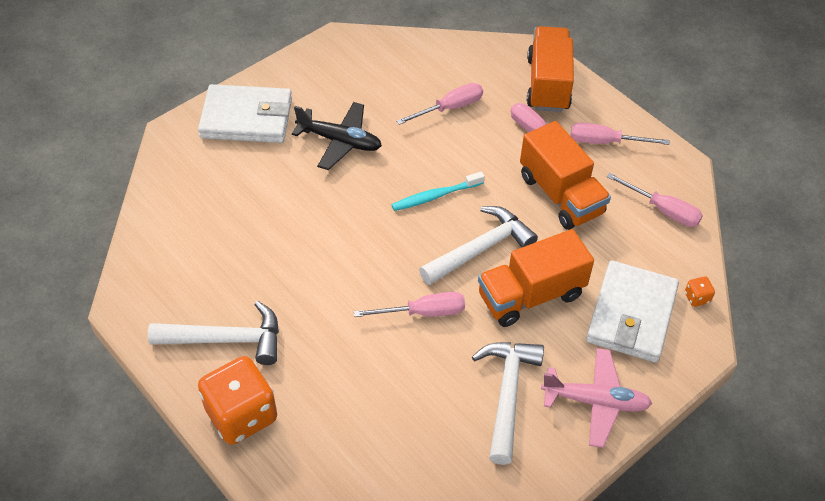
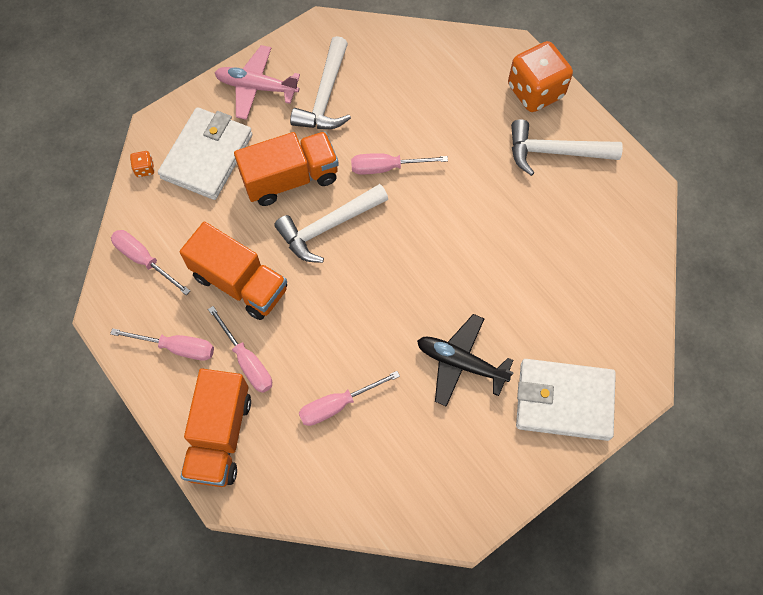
camera: 175 degrees left, 15 degrees up
turquoise toothbrush [391,172,485,211] -> none
orange truck [520,121,611,230] -> orange truck turned 150 degrees clockwise [180,222,287,320]

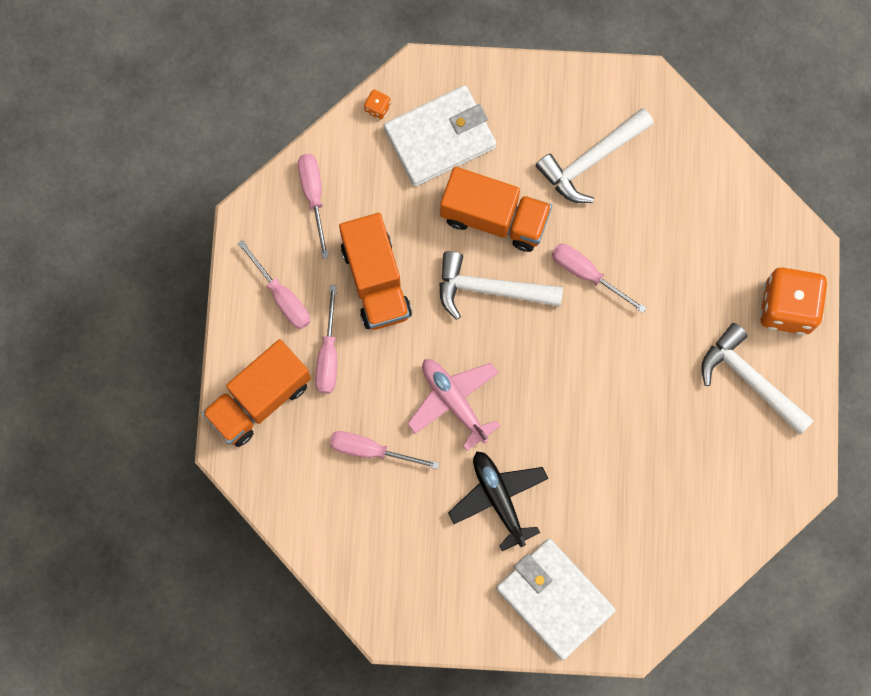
camera: 40 degrees right, 10 degrees up
pink plane [215,45,300,120] -> pink plane moved to [407,359,500,451]

